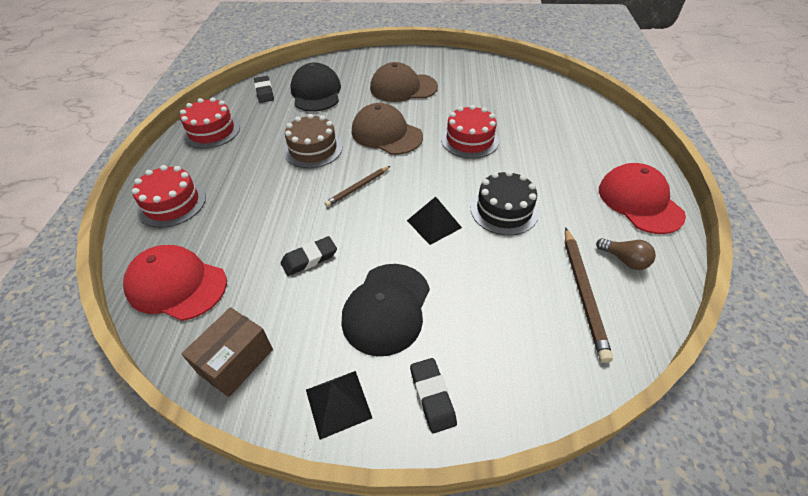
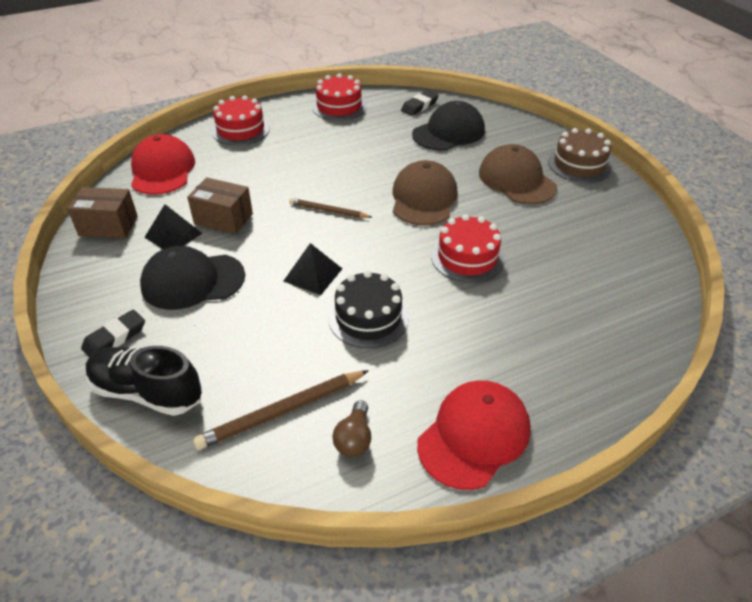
camera: 60 degrees right, 5 degrees down
black eraser [281,236,337,276] -> brown box [187,177,253,234]
brown cake [284,114,343,168] -> brown cake moved to [548,128,612,183]
black pyramid [306,371,372,440] -> black pyramid moved to [144,204,203,249]
none -> black shoe [86,346,202,416]

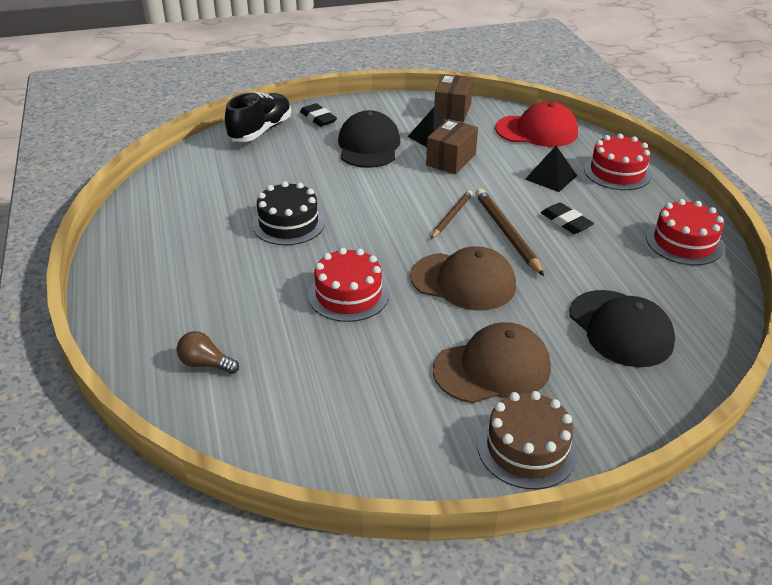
camera: 100 degrees right, 5 degrees down
brown pencil [193,370,369,450] -> brown pencil moved to [476,189,544,276]
black pyramid [283,243,342,295] -> black pyramid moved to [525,146,577,192]
brown light bulb [332,400,371,457] -> brown light bulb moved to [177,331,239,374]
black eraser [401,90,439,116] -> black eraser moved to [541,203,594,234]
red cap [417,380,531,490] -> none

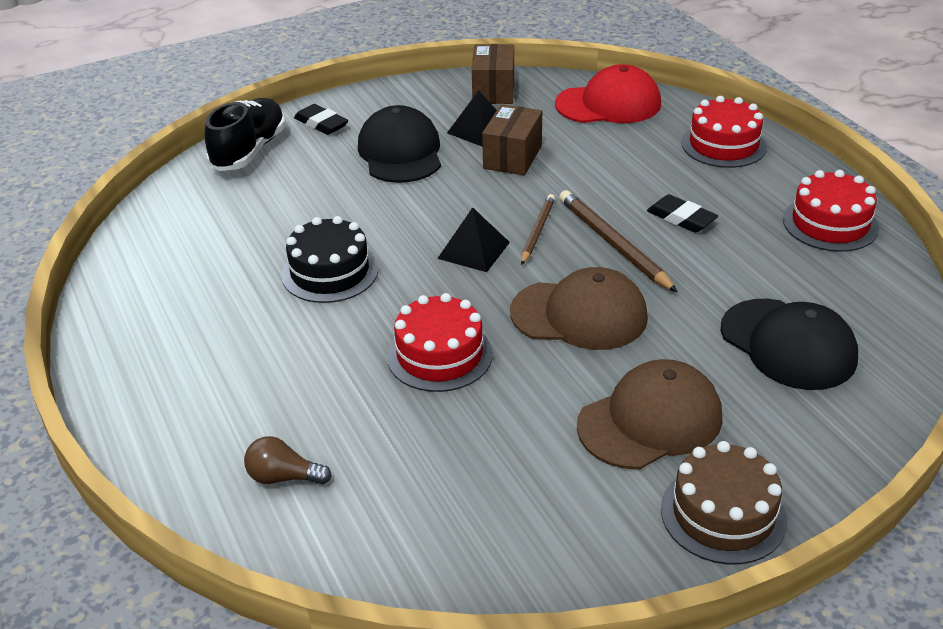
camera: 10 degrees left, 0 degrees up
black pyramid [525,146,577,192] -> black pyramid moved to [437,207,510,272]

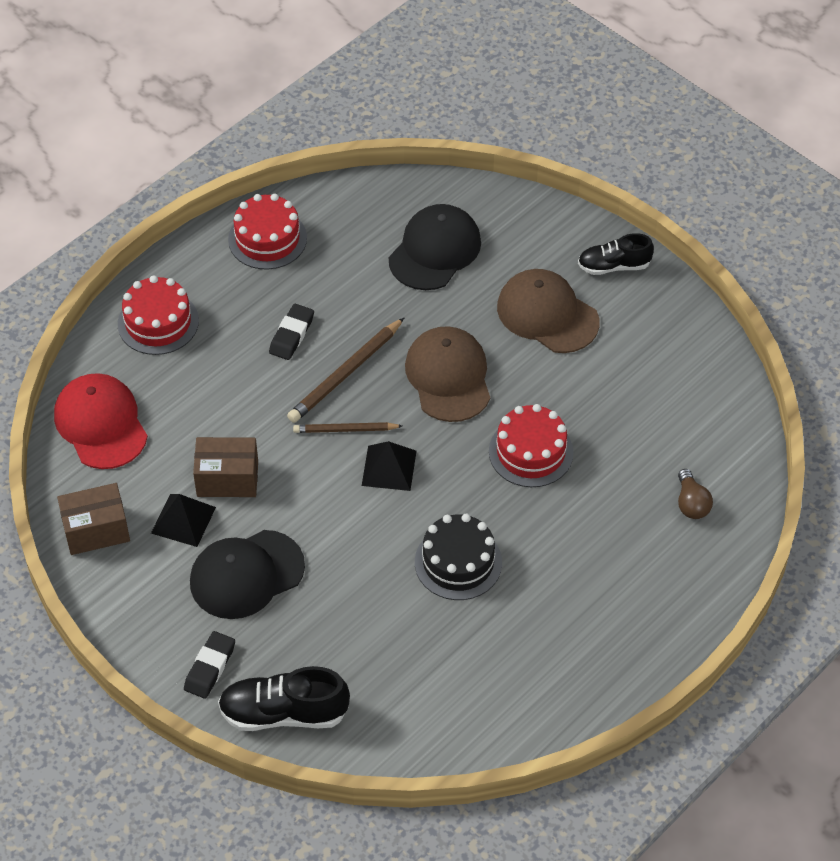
camera: 110 degrees left, 15 degrees up
brown cake [661,441,787,564] -> black shoe [578,233,654,275]

